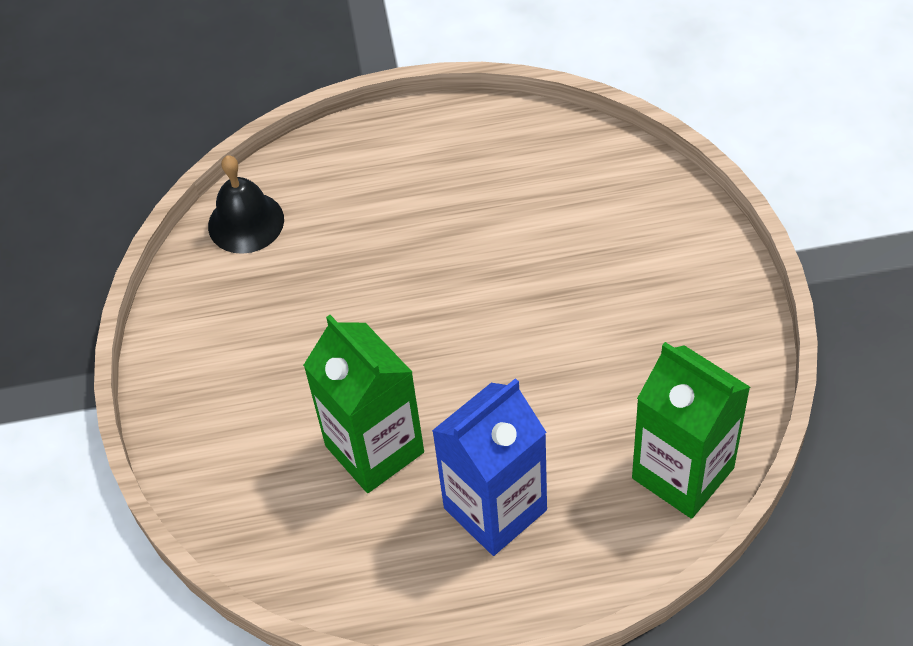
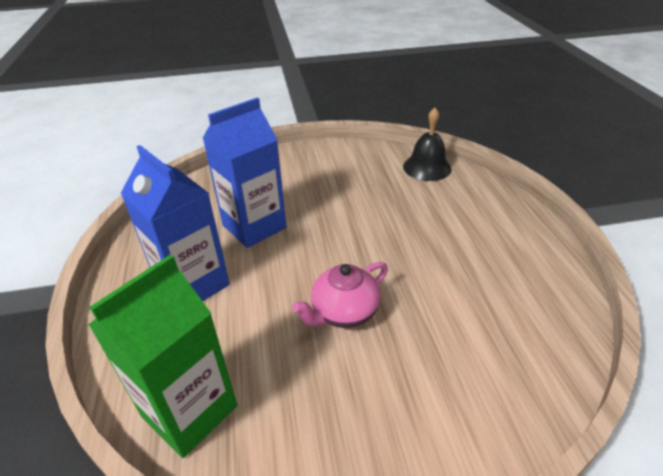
camera: 85 degrees right, 15 degrees down
green carton [303,315,424,493] -> blue carton [203,97,287,248]
none -> pink teapot [292,262,388,328]

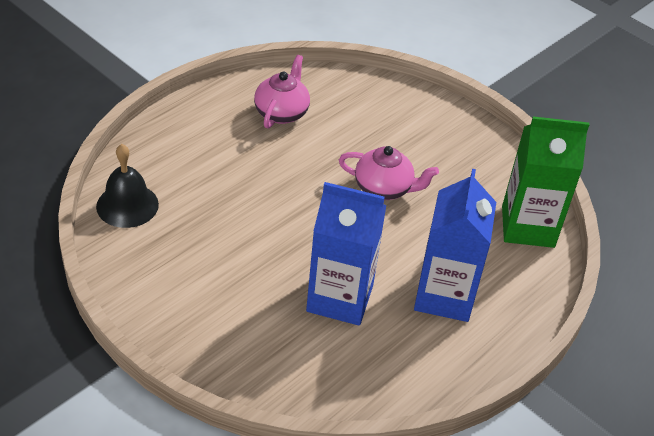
camera: 130 degrees left, 5 degrees up
none -> pink teapot [254,55,310,129]

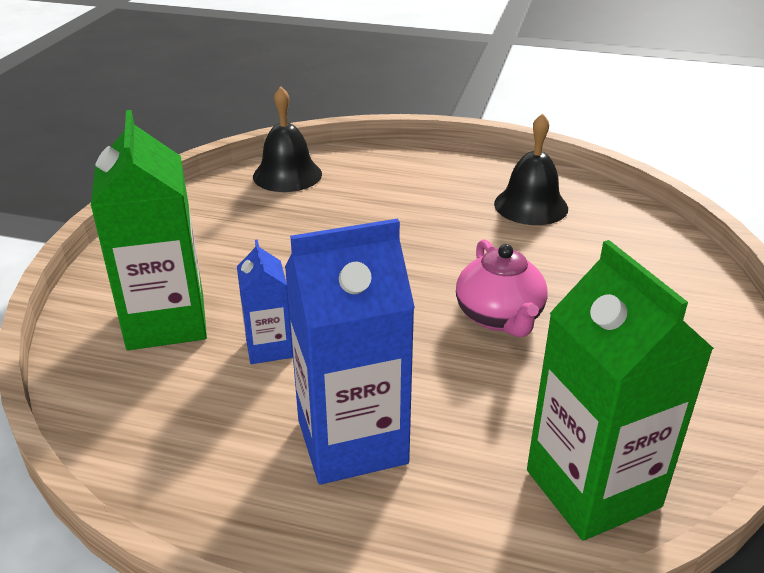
camera: 65 degrees right, 10 degrees down
pink teapot [254,55,310,129] -> black bell [494,113,568,225]
blue carton [306,182,387,326] -> blue carton [237,239,293,364], size x0.53
none -> green carton [91,110,207,350]

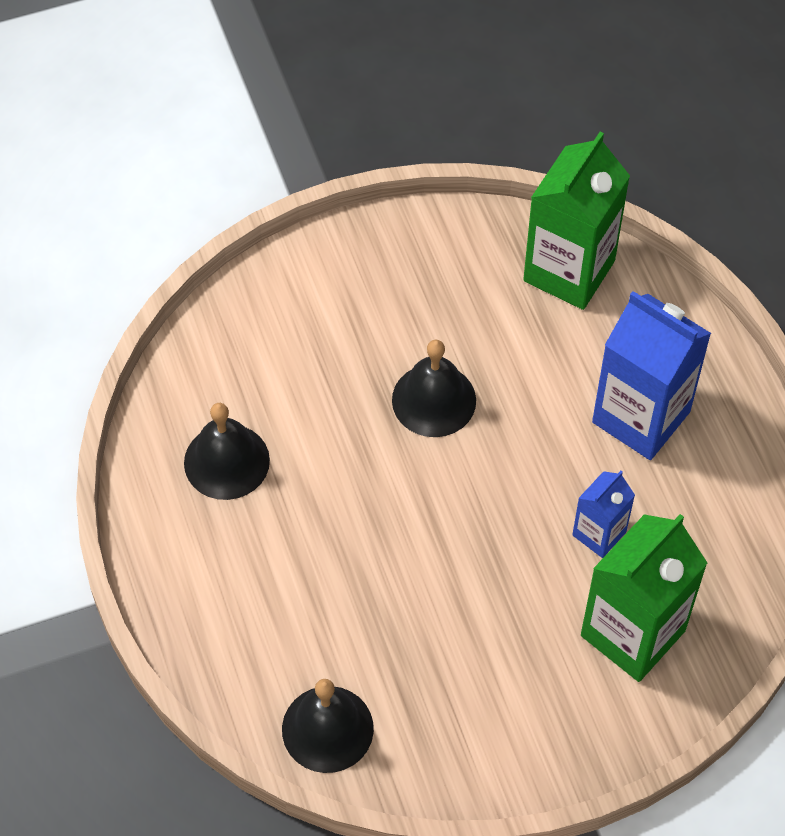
camera: 125 degrees left, 25 degrees up
pink teapot [456,239,548,337] -> black bell [392,339,476,437]

